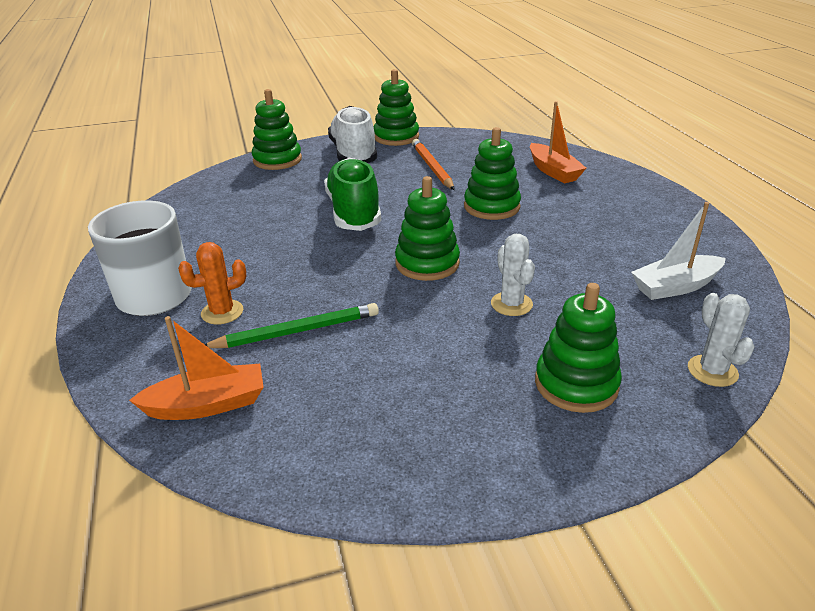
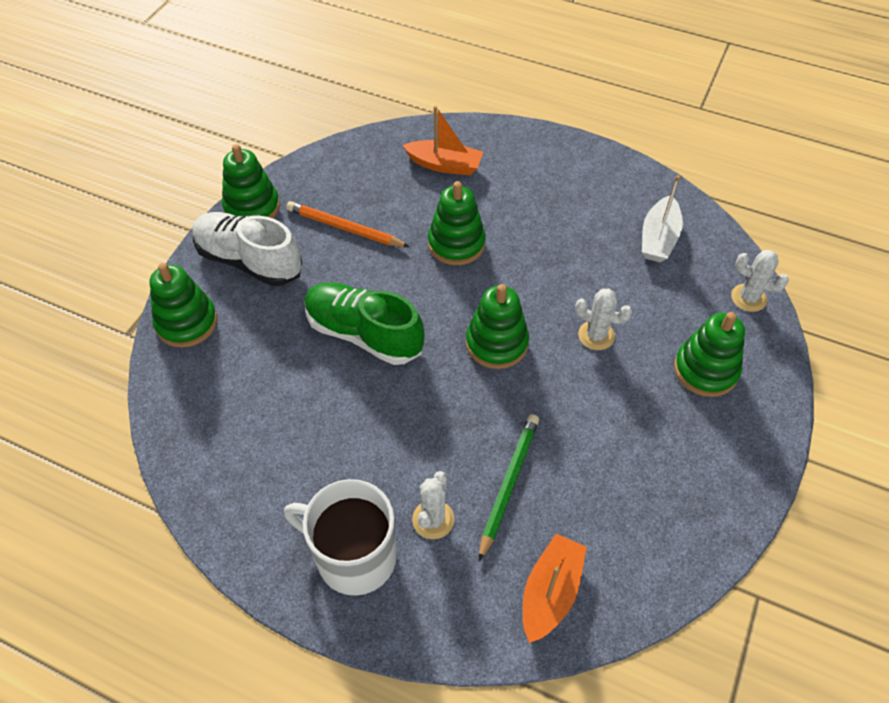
camera: 50 degrees left, 20 degrees up
orange cactus [178,242,246,325] -> white cactus [412,471,454,539]

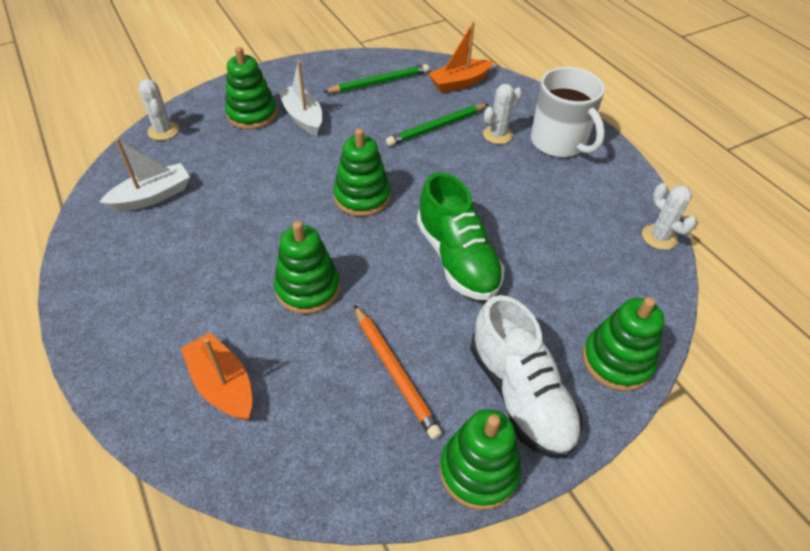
camera: 145 degrees left, 5 degrees down
white cactus [575,289,632,350] -> white cactus moved to [642,183,696,250]
none -> white boat [278,61,322,136]
none -> green pencil [324,64,429,93]

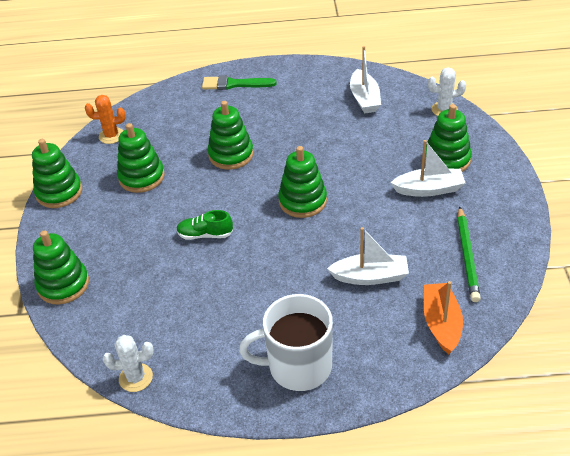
camera: 120 degrees right, 5 degrees down
orange boat [181,332,252,421] -> none
orange pencil [354,305,442,440] -> green stacking toy [117,123,165,193]
green pencil [386,104,489,146] -> white boat [327,227,409,285]
green shoe [417,172,505,300] -> green shoe [176,210,233,240], size x0.53
white shoe [470,295,582,458] -> none
white cactus [483,84,522,144] -> none
none -> orange cactus [85,95,126,144]
none -> green brush [202,75,277,90]

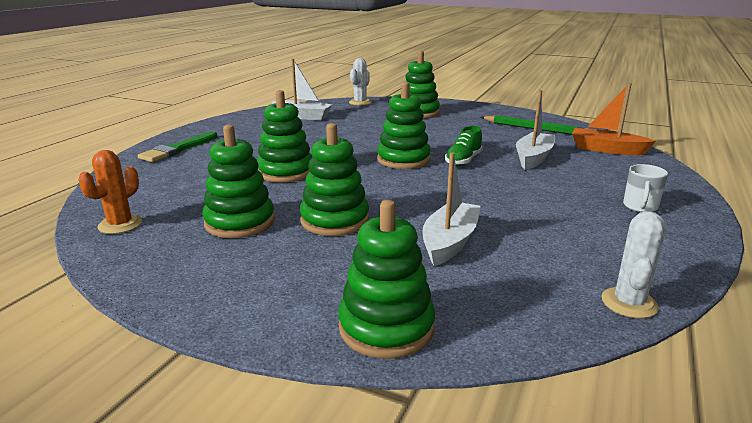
camera: 65 degrees left, 20 degrees down
green stacking toy [32,139,82,208] -> green stacking toy moved to [300,123,369,236]
green shoe [176,210,233,240] -> green shoe moved to [445,126,483,166]
white mug [239,294,333,391] -> white mug [623,164,668,212], size x0.46
white boat [390,140,465,197] -> white boat moved to [423,152,480,266]

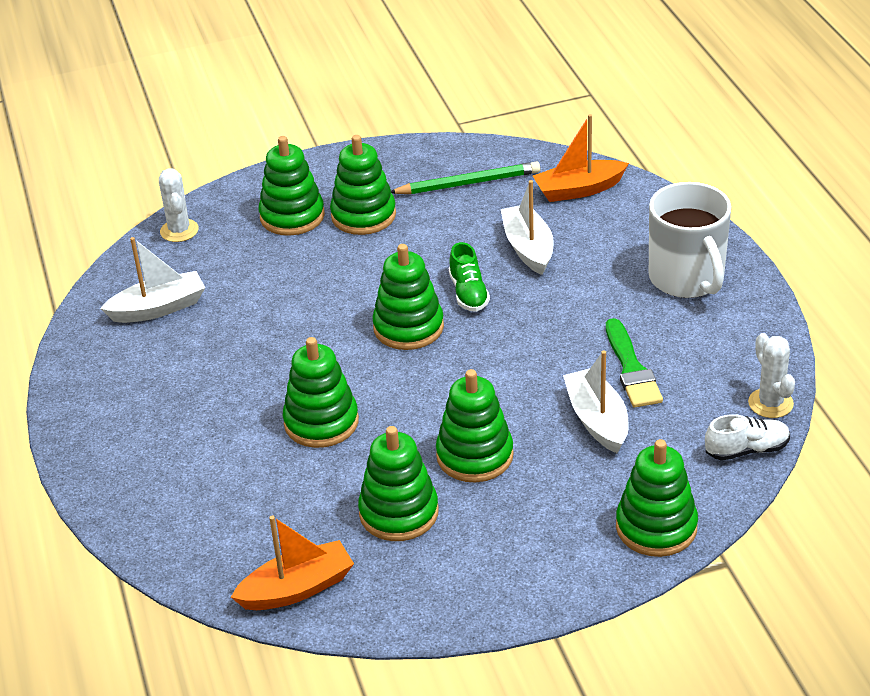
camera: 40 degrees left, 15 degrees up
orange cactus [78,150,142,234] -> orange boat [231,515,354,610]
green brush [138,132,218,162] -> green brush moved to [606,318,663,408]
white mug [623,164,668,212] -> white mug [649,182,731,298], size x2.16
none -> green stacking toy [330,135,396,235]
none -> white shoe [705,414,790,461]

